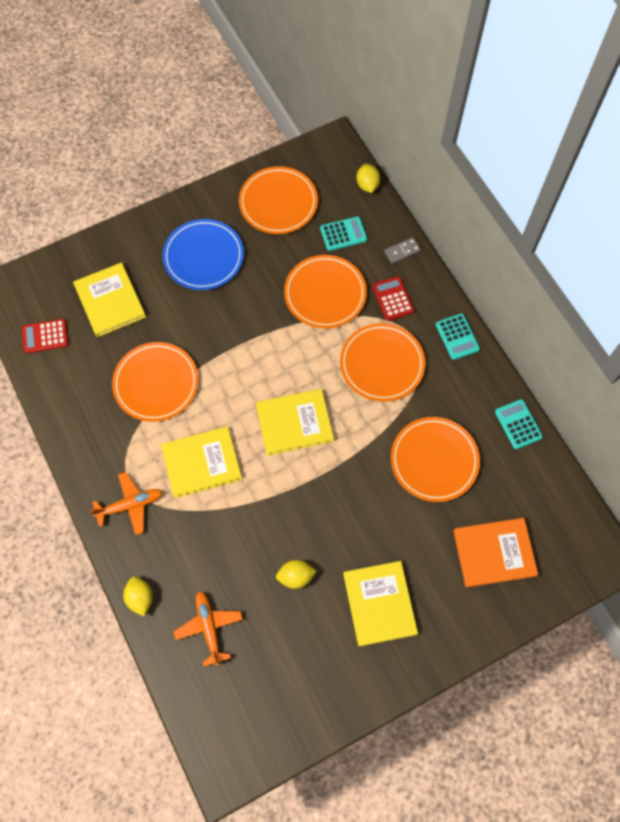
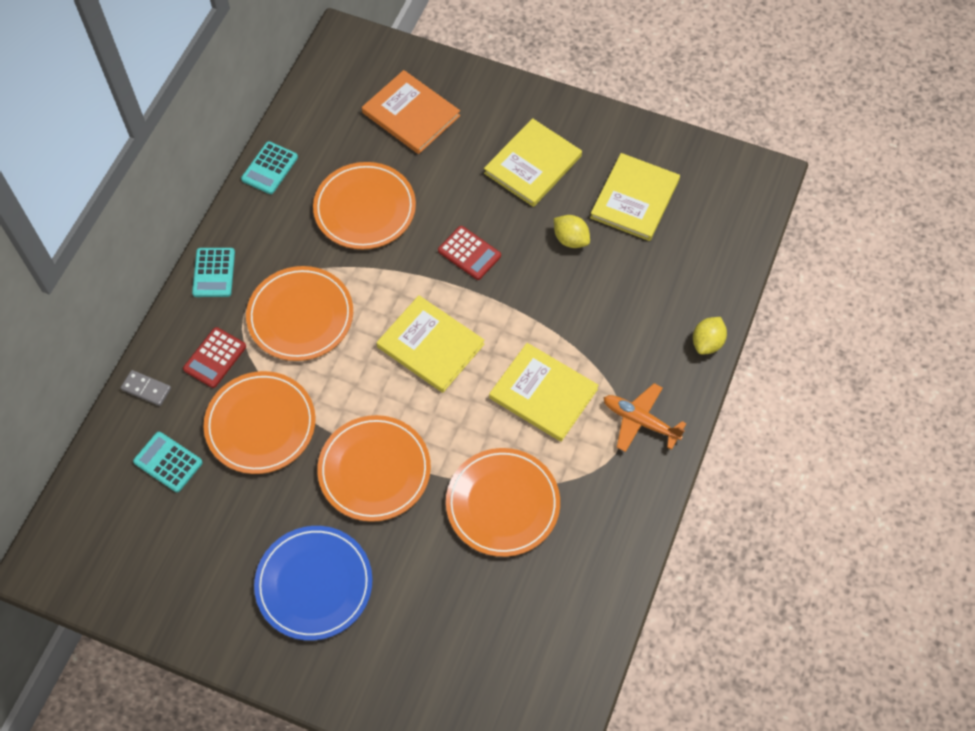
camera: 130 degrees left, 5 degrees down
red calculator [22,319,68,353] -> red calculator moved to [438,226,501,280]
yellow book [73,262,146,337] -> yellow book moved to [590,153,680,241]
orange plane [173,591,243,666] -> none
orange plate [239,166,318,234] -> orange plate moved to [317,415,431,522]
yellow lemon [356,164,380,193] -> none
turquoise calculator [436,313,480,360] -> turquoise calculator turned 150 degrees clockwise [192,248,235,297]

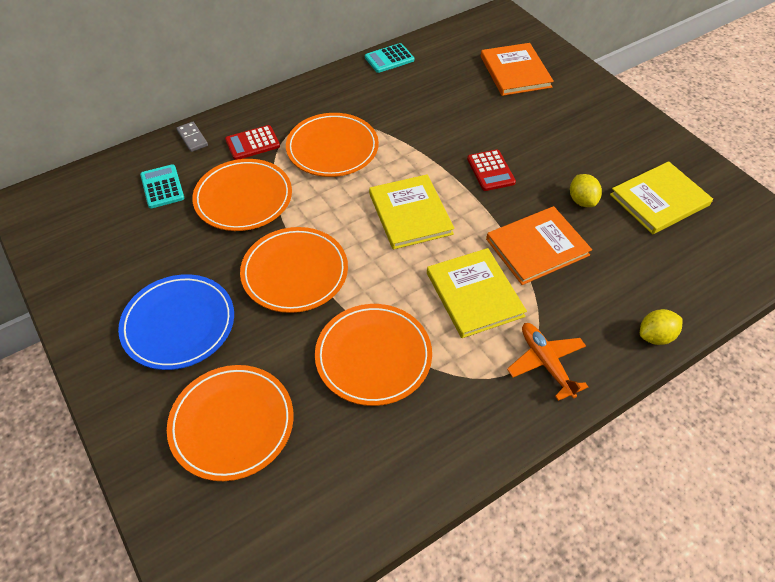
camera: 35 degrees right, 10 degrees down
turquoise calculator [192,248,235,297] -> none
orange plate [313,162,416,249] -> orange plate moved to [167,365,294,481]
yellow book [484,118,582,207] -> none
none -> orange book [486,206,592,285]

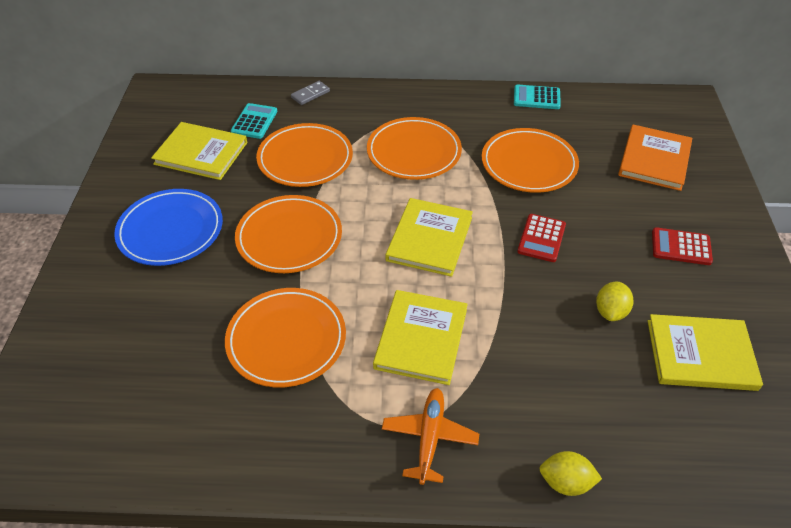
camera: 35 degrees right, 5 degrees down
orange plate [167,365,294,481] -> orange plate moved to [482,128,579,193]
grey domino [176,122,208,152] -> grey domino turned 45 degrees clockwise [291,81,330,105]
red calculator [225,125,280,160] -> red calculator moved to [652,227,713,265]
orange book [486,206,592,285] -> none
none -> yellow book [151,122,247,180]

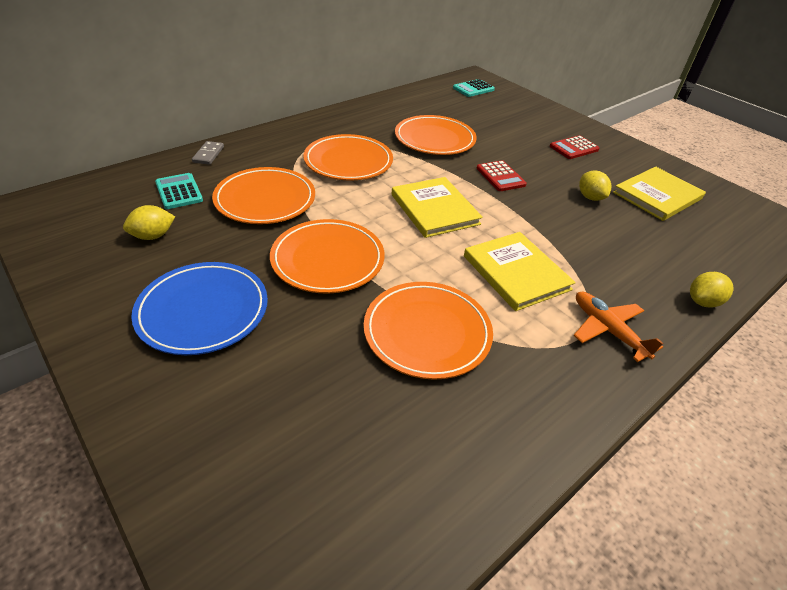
camera: 45 degrees left, 5 degrees down
yellow book [151,122,247,180] -> yellow lemon [123,205,175,240]
turquoise calculator [514,84,561,109] -> turquoise calculator moved to [453,79,495,97]
orange book [618,124,692,191] -> none

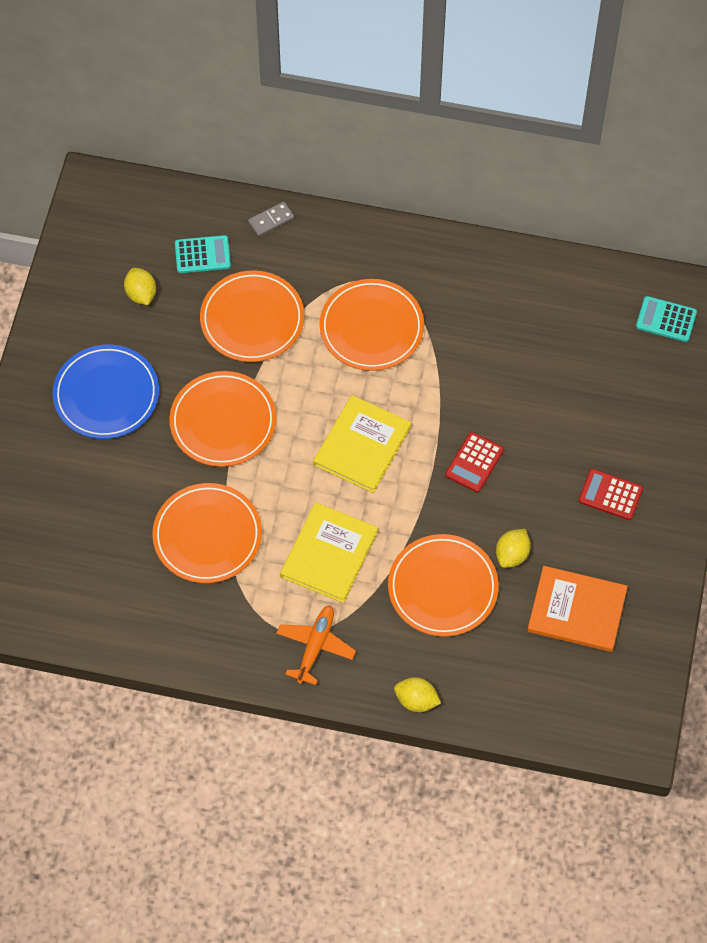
camera: 55 degrees right, 20 degrees up
yellow lemon [123,205,175,240] -> yellow lemon turned 45 degrees clockwise [124,268,156,305]
turquoise calculator [155,173,203,209] -> turquoise calculator turned 60 degrees clockwise [175,235,231,273]
orange plate [395,115,477,155] -> orange plate moved to [388,534,499,637]
yellow book [613,167,706,221] -> orange book [527,566,628,652]

